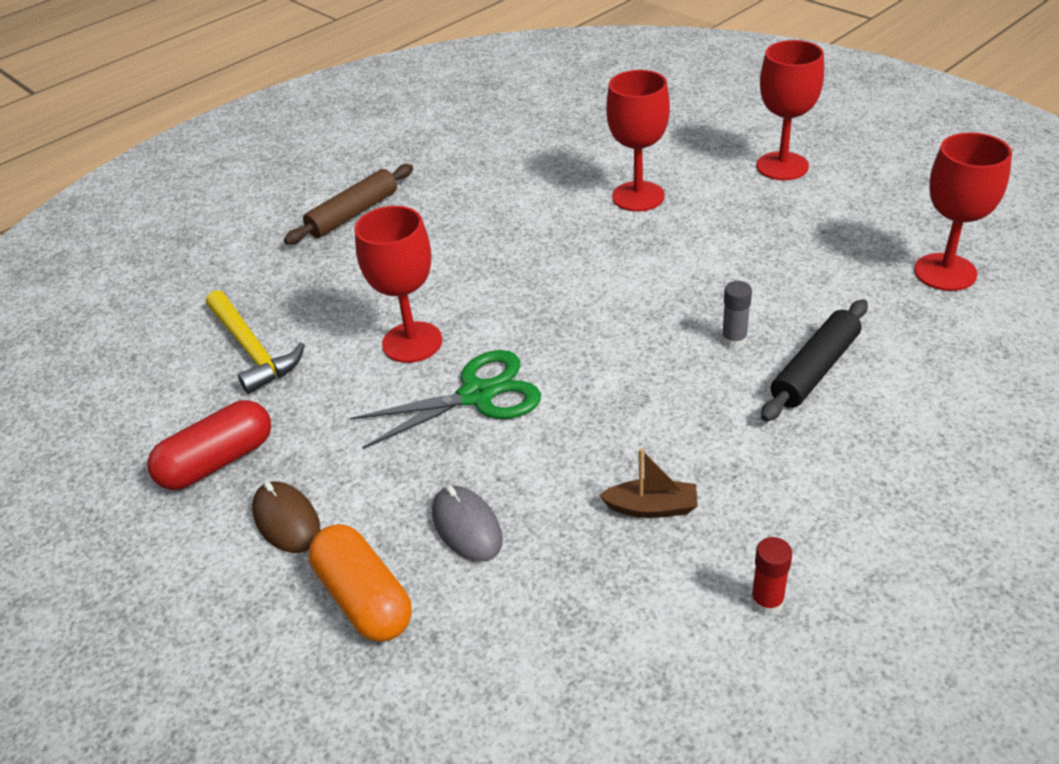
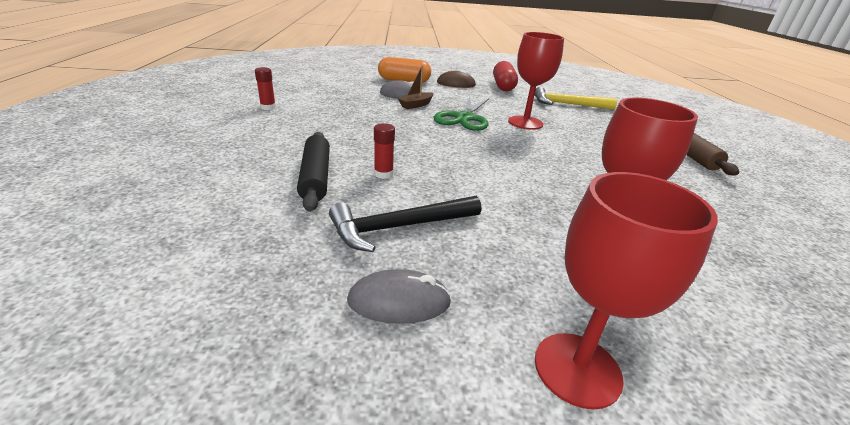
camera: 125 degrees right, 10 degrees down
brown boat [599,449,698,518] -> brown boat moved to [398,65,433,109]
grey glue stick [721,281,752,348] -> red glue stick [374,123,395,179]
red goblet [914,132,1012,291] -> none
none -> black hammer [329,196,481,252]
none -> grey mouse [347,269,452,324]

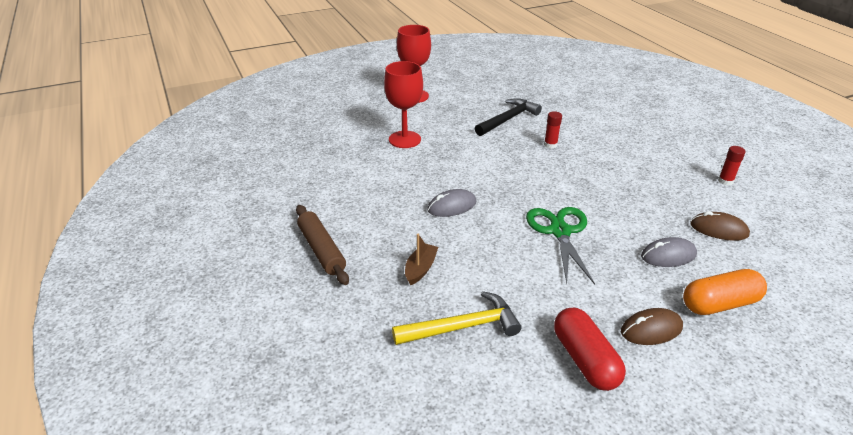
camera: 160 degrees right, 5 degrees up
black rolling pin [297,132,330,212] -> none
grey mouse [347,269,452,324] -> grey mouse moved to [427,189,476,217]
brown boat [398,65,433,109] -> brown boat moved to [405,234,438,285]
red goblet [508,32,564,130] -> none
none -> brown mouse [690,211,750,241]

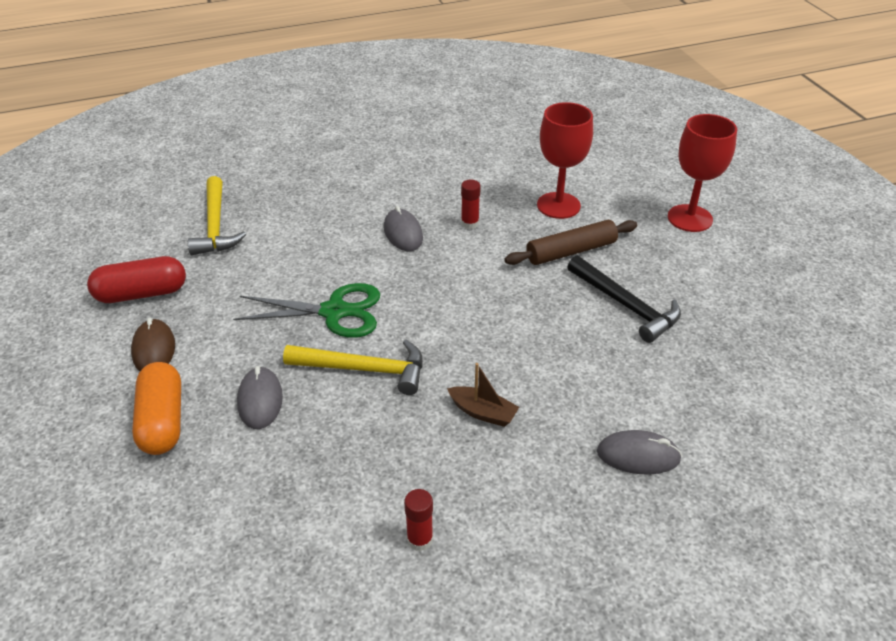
camera: 95 degrees right, 5 degrees up
brown rolling pin [296,205,349,285] -> brown rolling pin moved to [504,220,637,265]
brown boat [405,234,438,285] -> brown boat moved to [447,363,519,427]
red glue stick [544,111,562,149] -> red glue stick moved to [461,180,481,229]
brown mouse [690,211,750,241] -> none
none -> yellow hammer [283,340,423,395]
none -> grey mouse [597,430,682,475]

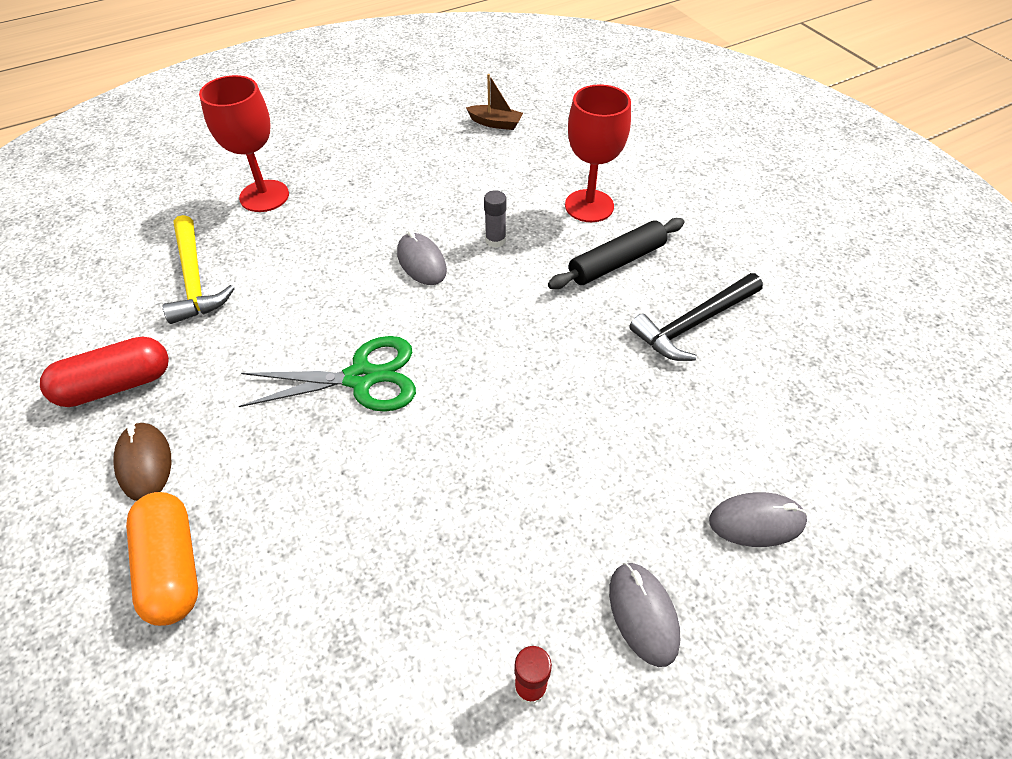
camera: 10 degrees left, 10 degrees up
grey mouse [237,366,283,429] -> grey mouse moved to [609,563,680,667]
yellow hammer [283,340,423,395] -> none
brown boat [447,363,519,427] -> brown boat moved to [466,74,523,130]
red glue stick [461,180,481,229] -> grey glue stick [484,190,506,248]
brown rolling pin [504,220,637,265] -> black rolling pin [548,218,684,289]
black hammer [567,255,681,343] -> black hammer turned 105 degrees clockwise [629,273,763,361]
red goblet [668,114,737,232] -> red goblet moved to [199,75,289,212]

